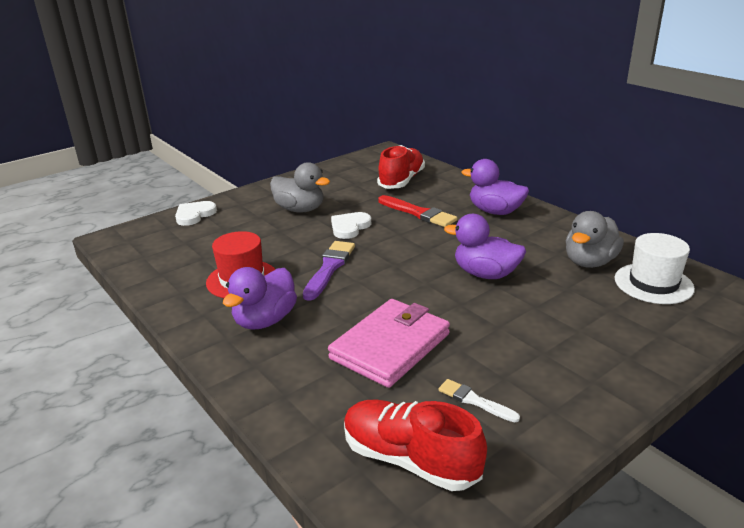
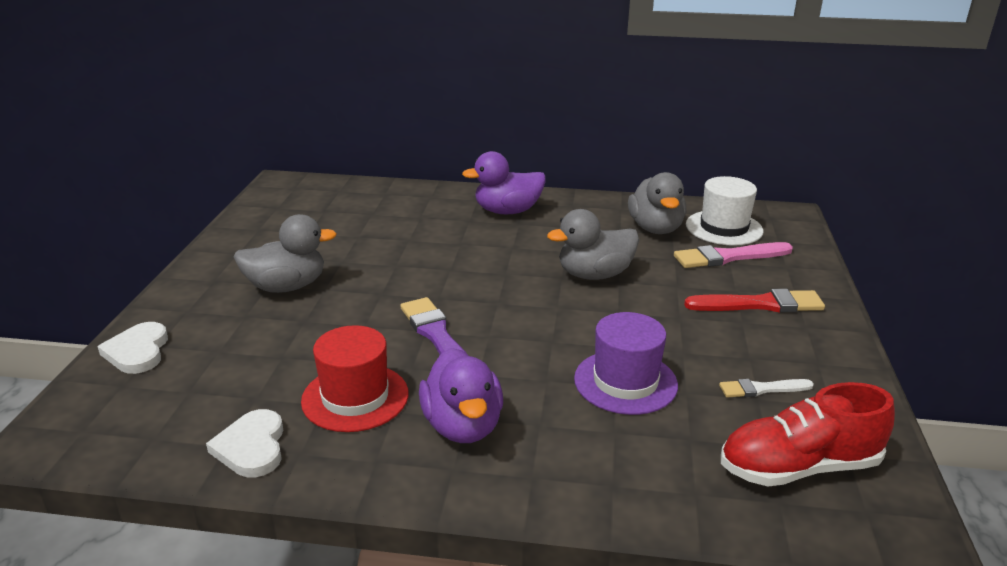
camera: 45 degrees left, 0 degrees up
pink wallet [328,299,450,388] -> purple hat [574,312,678,415]
white heart [331,212,371,239] -> white heart moved to [206,409,283,478]
red shoe [377,145,425,189] -> none
red brush [379,195,457,227] -> red brush moved to [684,289,825,313]
purple duck [444,214,526,279] -> grey duck [547,209,639,280]
none -> pink brush [674,242,793,268]

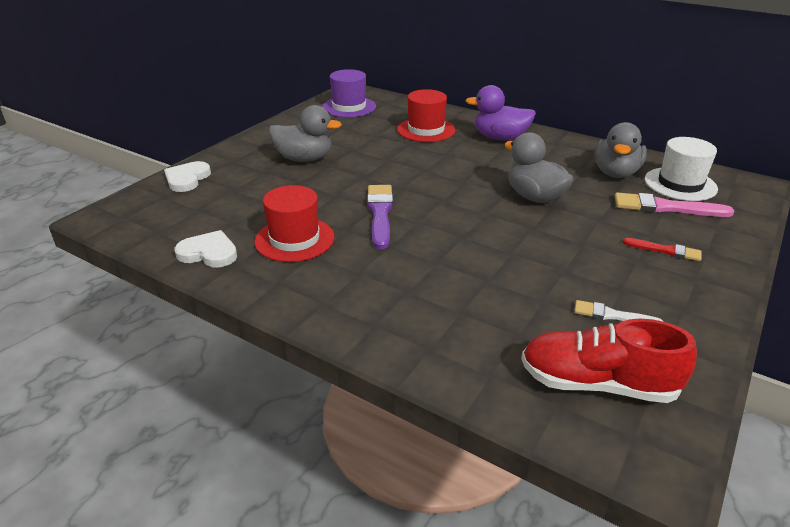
camera: 25 degrees right, 5 degrees up
white heart [206,409,283,478] -> white heart turned 90 degrees clockwise [174,230,237,267]
purple duck [419,348,503,443] -> none
grey duck [547,209,639,280] -> grey duck turned 45 degrees clockwise [505,132,574,203]
purple hat [574,312,678,415] -> purple hat moved to [322,69,376,117]
red brush [684,289,825,313] -> red brush [623,238,702,261], size x0.59
none -> red hat [397,89,455,142]

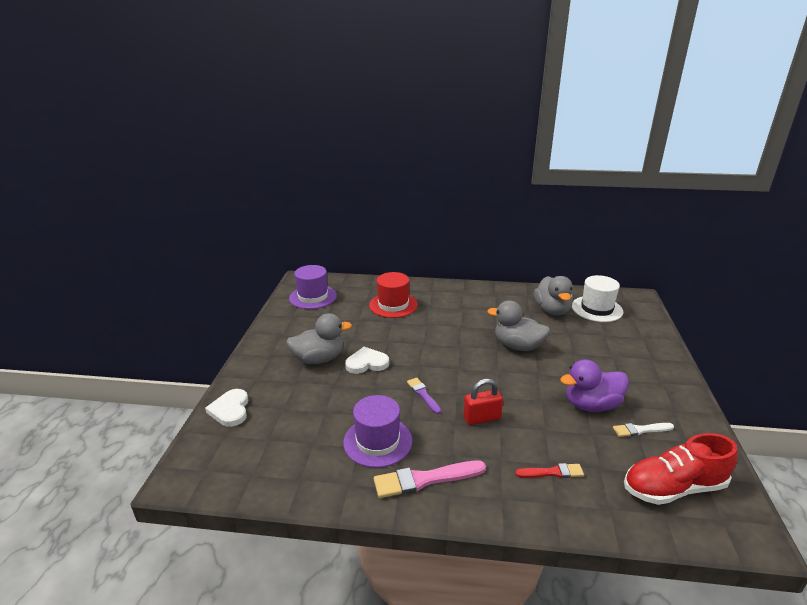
camera: 25 degrees left, 5 degrees down
white heart [174,230,237,267] -> white heart moved to [345,347,389,374]
red hat [254,185,334,262] -> purple hat [343,395,412,468]
purple brush [367,185,393,249] -> purple brush [407,378,441,414], size x0.59
purple duck [465,85,536,140] -> purple duck moved to [560,359,629,412]
pink brush [615,192,734,217] -> pink brush moved to [374,461,486,498]
red brush [623,238,702,261] -> red brush moved to [515,463,584,478]
none -> red padlock [464,379,503,425]

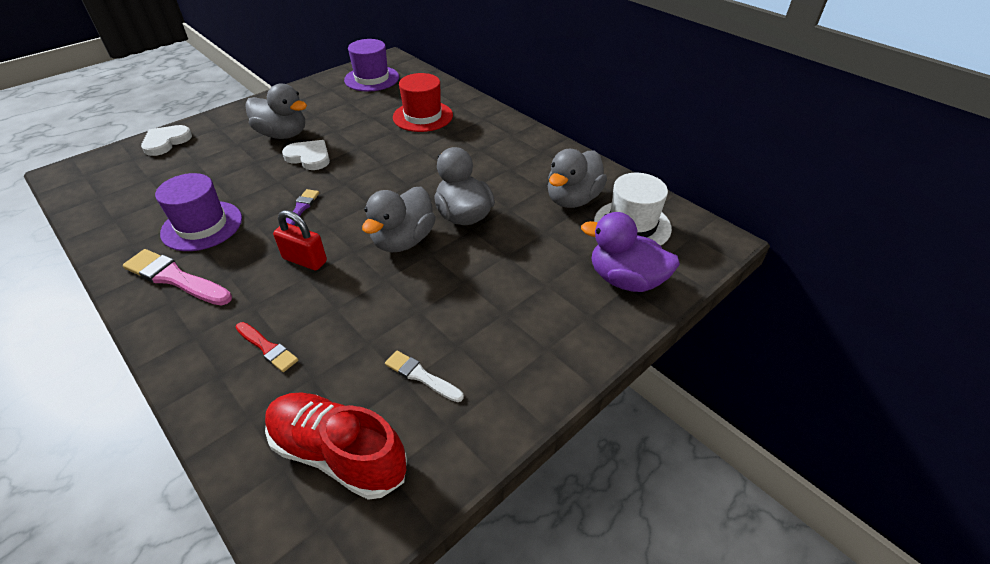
camera: 40 degrees right, 15 degrees up
purple duck [560,359,629,412] -> purple duck moved to [581,212,680,292]
none -> grey duck [362,187,436,252]

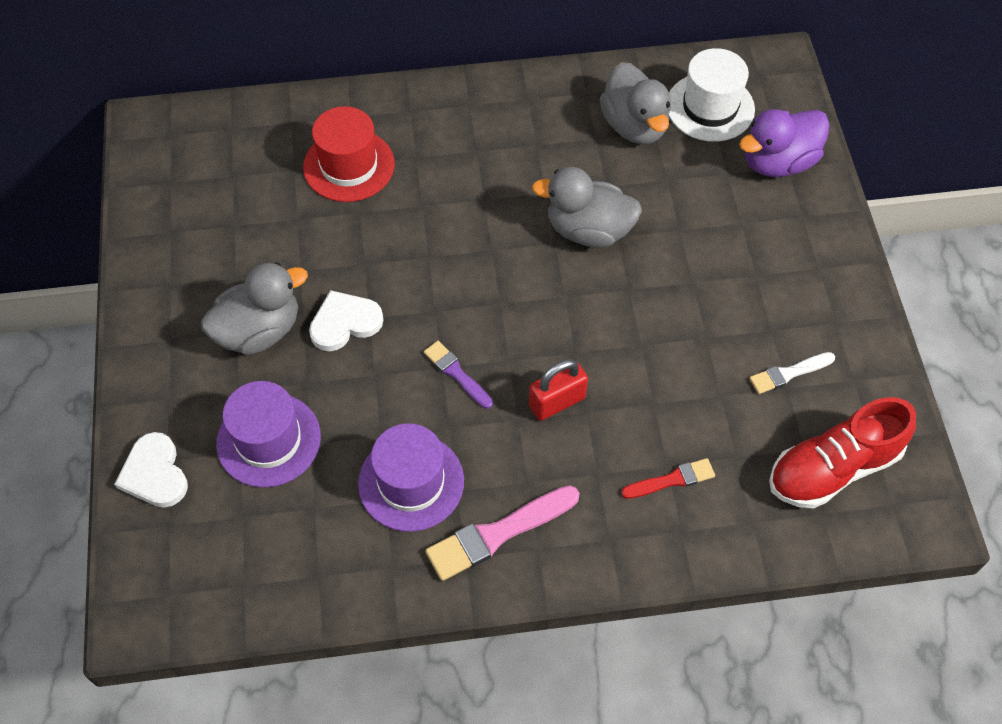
camera: 55 degrees left, 15 degrees up
purple hat [344,39,399,92] -> purple hat moved to [216,381,321,488]
grey duck [362,187,436,252] -> none

